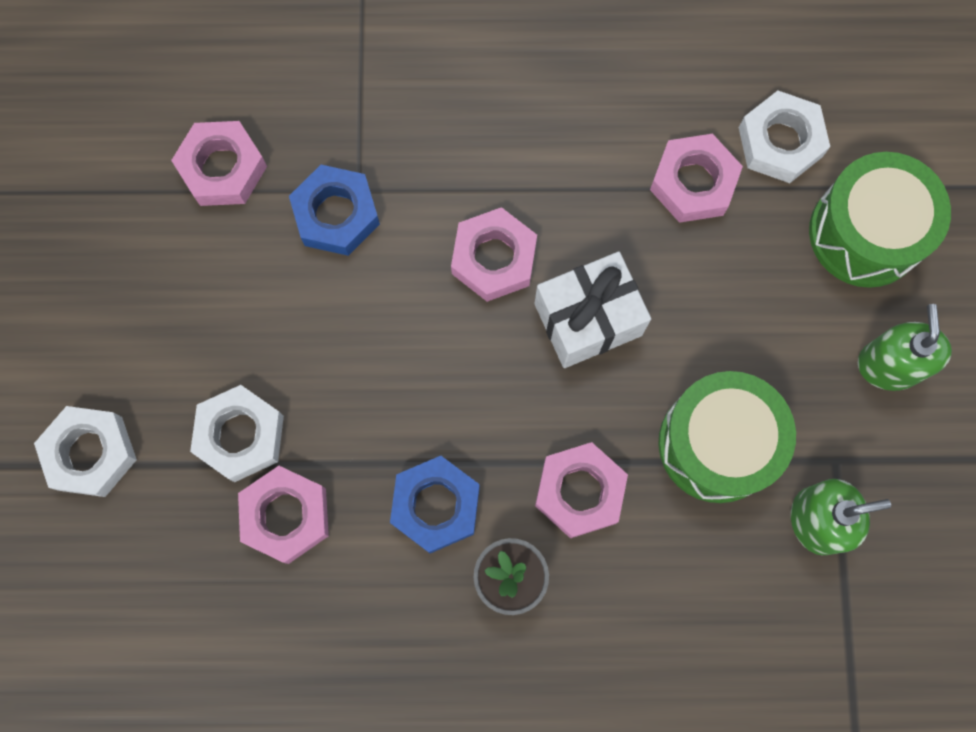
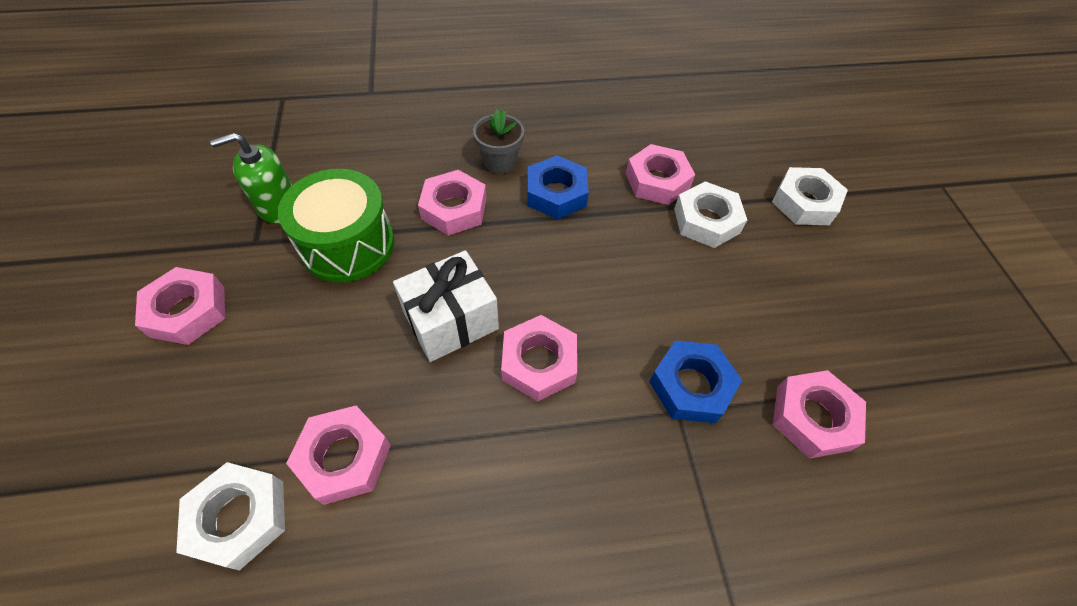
camera: 170 degrees right, 20 degrees down
green drum [809,152,951,288] -> none
green soap dispenser [858,304,952,391] -> pink nut [135,267,225,345]

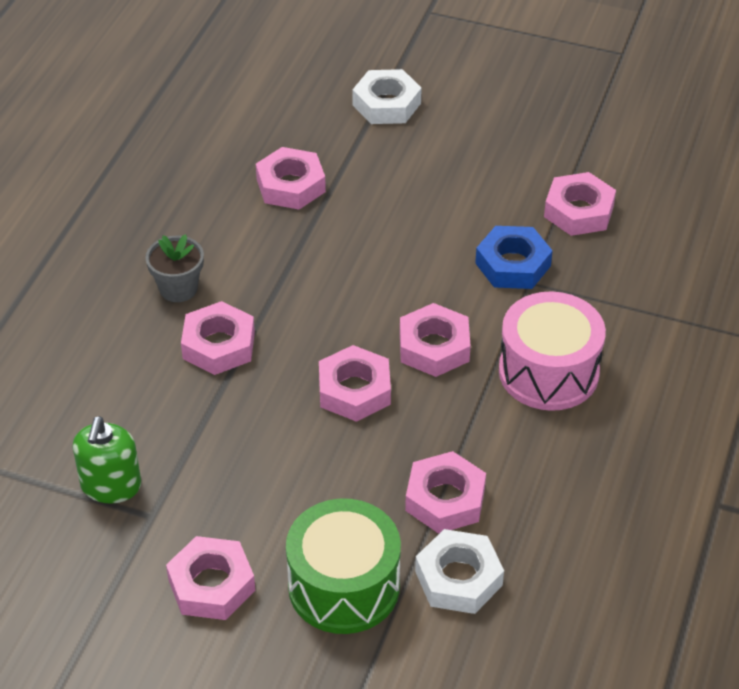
camera: 60 degrees left, 10 degrees down
green drum [278,169,394,282] -> green drum moved to [286,498,401,634]
white gift [393,250,499,362] -> pink nut [319,345,391,422]
blue nut [528,155,589,219] -> none
white nut [674,181,747,248] -> none
none -> pink drum [499,291,606,411]

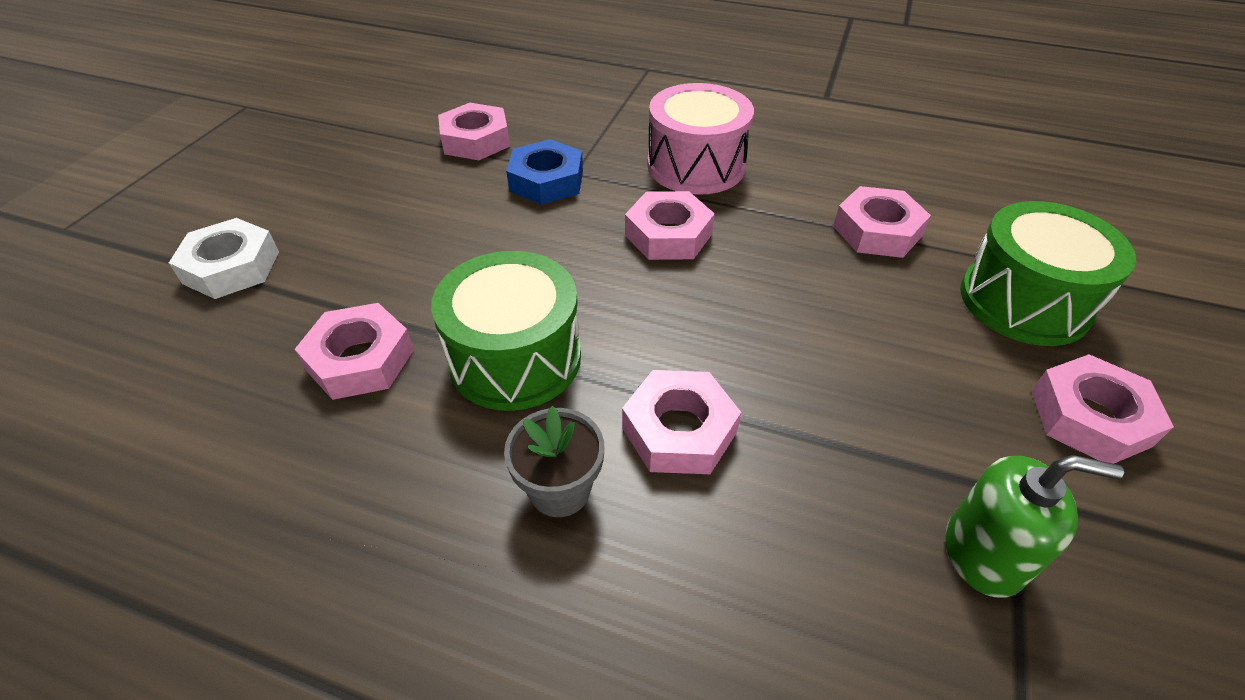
camera: 90 degrees left, 0 degrees up
pink nut [319,345,391,422] -> none
white nut [415,529,504,614] -> none
none -> green drum [431,251,581,411]

